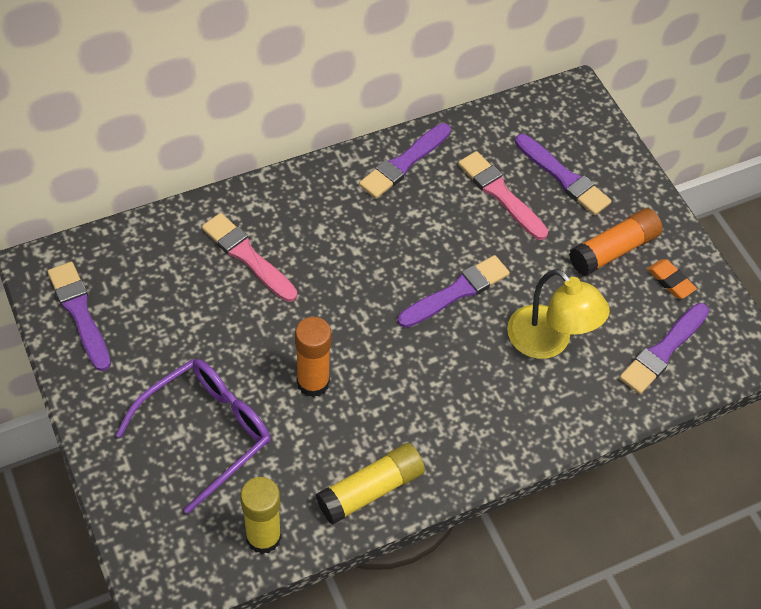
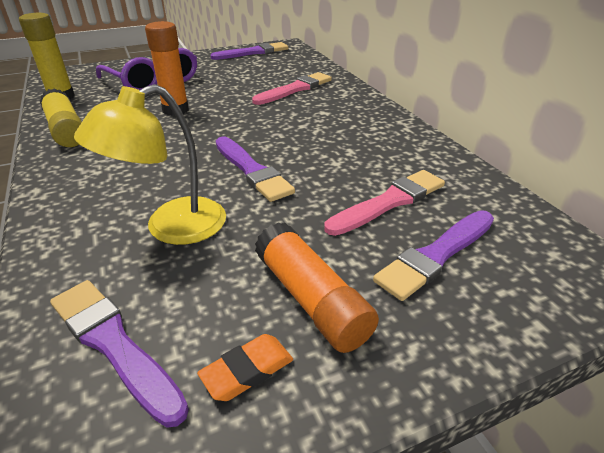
camera: 95 degrees right, 20 degrees down
purple brush [359,123,451,199] -> none

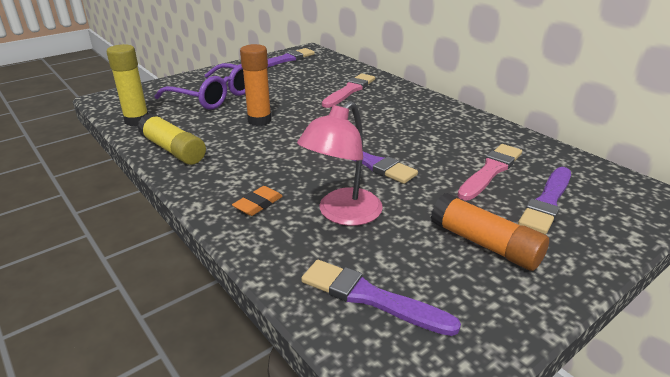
camera: 15 degrees left, 5 degrees down
yellow lamp [74,84,226,245] -> pink lamp [297,101,383,226]
orange eraser [197,334,293,401] -> orange eraser moved to [232,186,283,216]

